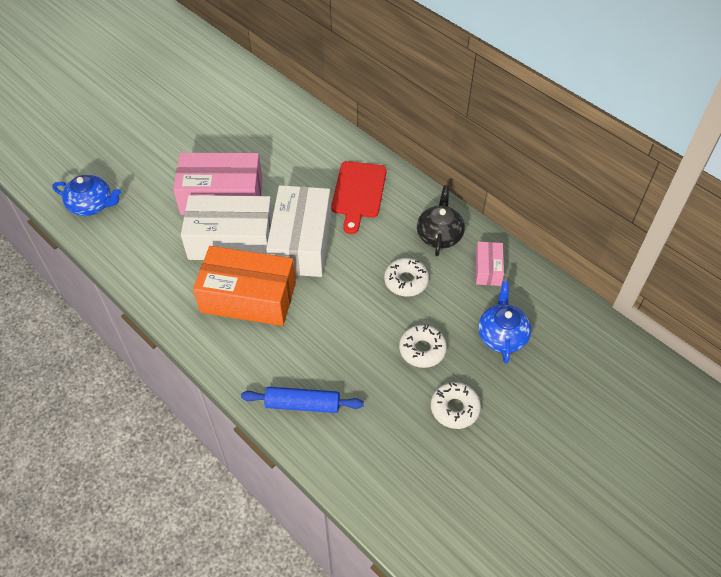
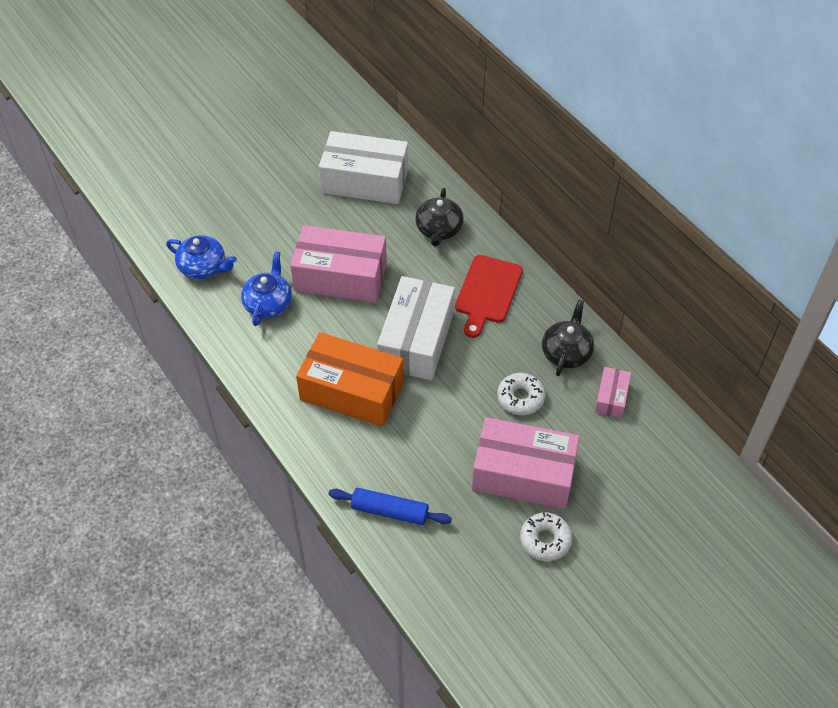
camera: 10 degrees right, 0 degrees up
white box [181,195,273,260] -> white box moved to [319,131,408,204]
white donut [399,325,447,368] -> pink box [472,417,580,509]
blue teapot [478,281,531,364] -> blue teapot moved to [241,251,292,326]
none -> black teapot [415,188,464,247]

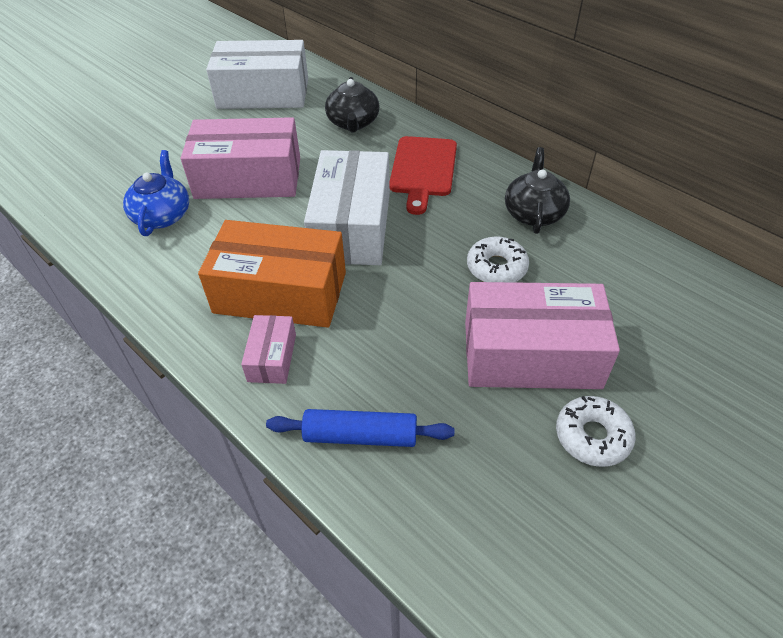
camera: 10 degrees left, 5 degrees down
blue teapot [166,235,237,279] -> none
pink box [595,367,631,418] -> pink box moved to [241,315,296,384]

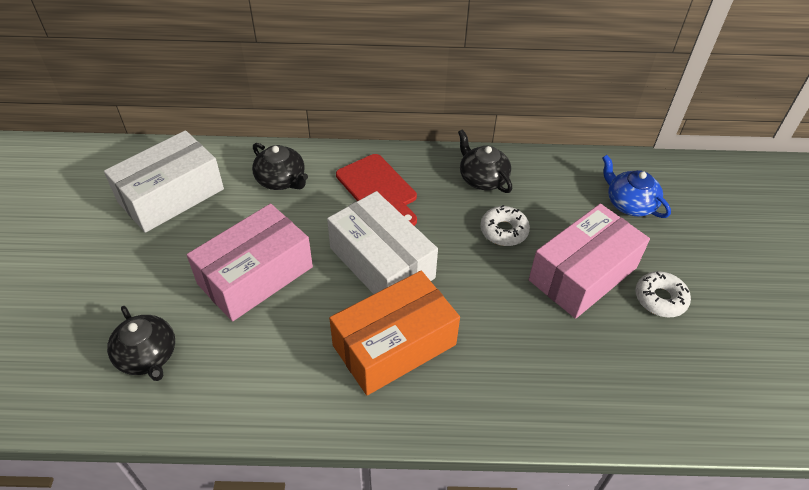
camera: 45 degrees left, 0 degrees up
blue teapot [123,150,189,236] -> blue teapot moved to [602,155,671,218]
pink box [241,315,296,384] -> none
blue rolling pin [266,409,454,447] -> none
none -> black teapot [107,306,175,381]

